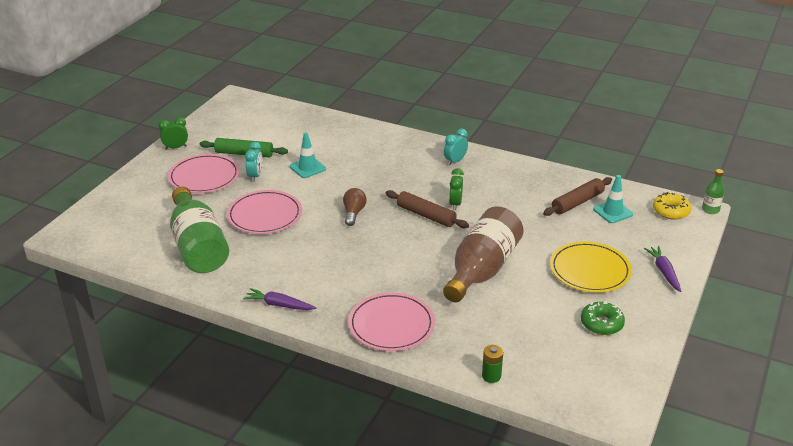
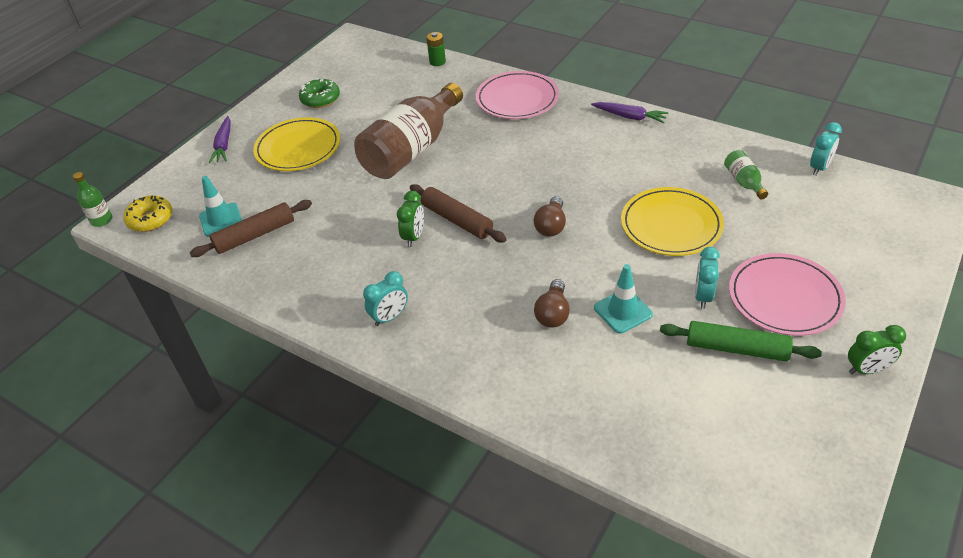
camera: 170 degrees left, 10 degrees up
green bottle [170,186,229,273] -> green bottle [724,150,768,199], size x0.41
pink plate [227,190,302,234] -> yellow plate [621,187,724,256]
none -> brown light bulb [534,279,570,328]
none -> turquoise clock [810,122,842,175]

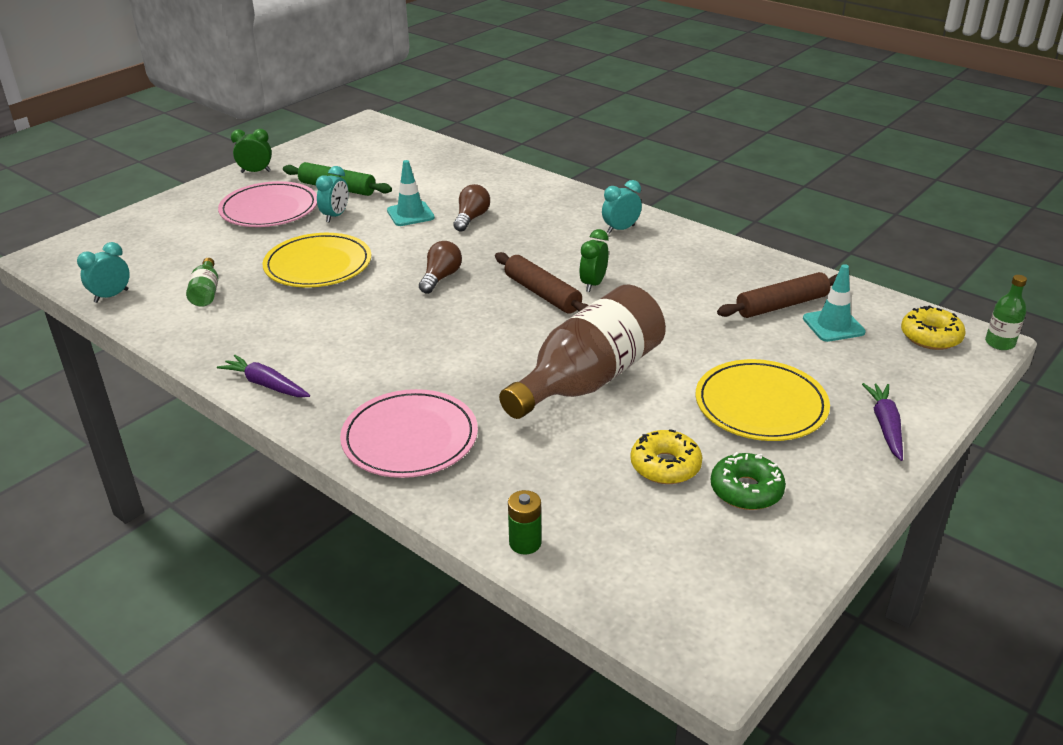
camera: 175 degrees left, 10 degrees down
none -> yellow donut [630,429,703,484]

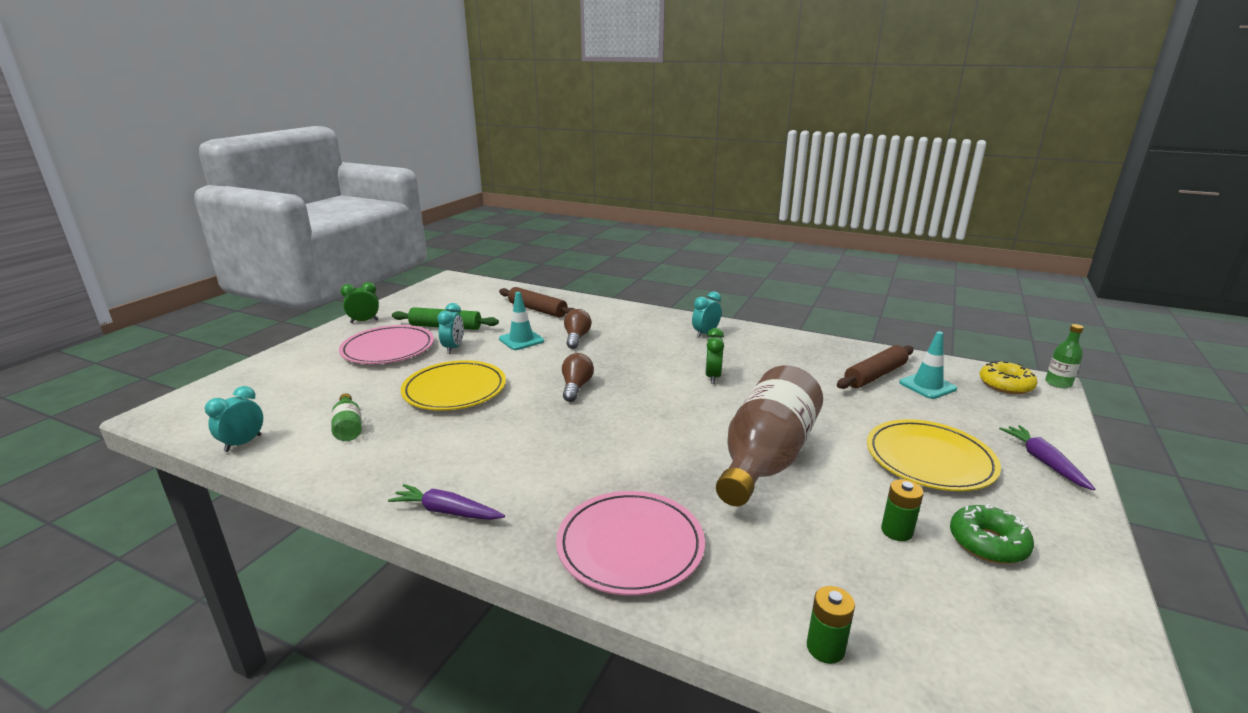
camera: 15 degrees left, 10 degrees down
brown rolling pin [495,252,589,313] -> brown rolling pin moved to [499,287,575,317]
yellow donut [630,429,703,484] -> green battery [881,479,924,541]

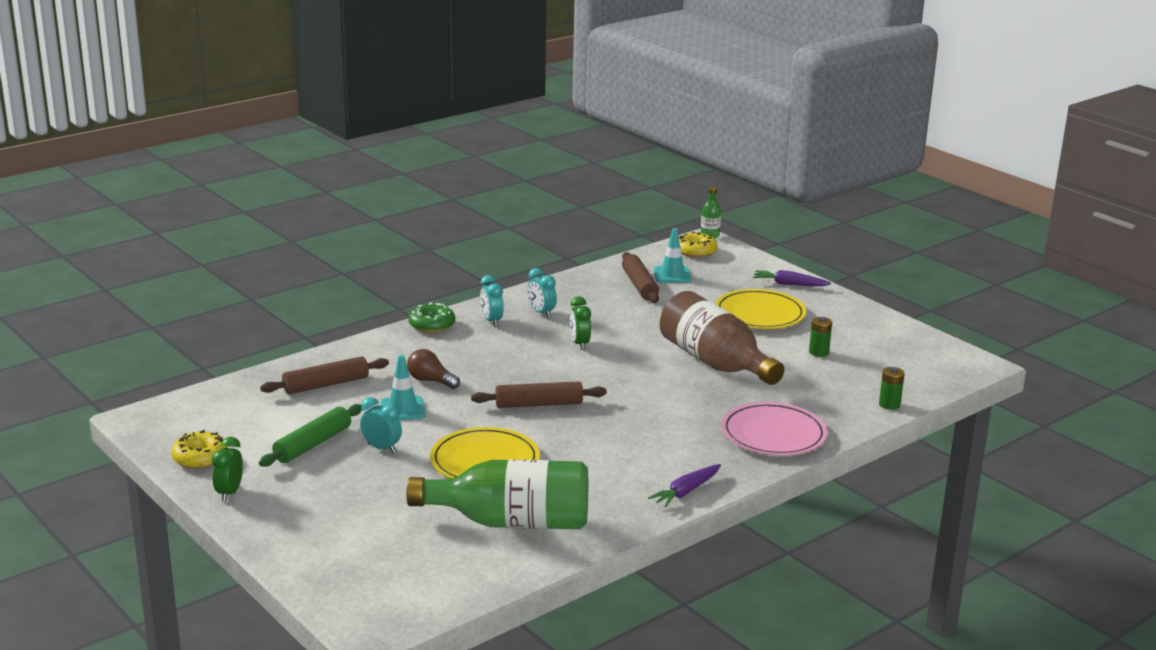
camera: 65 degrees left, 0 degrees up
turquoise clock [205,386,263,452] -> turquoise clock moved to [527,268,557,318]
green bottle [331,393,362,441] -> green bottle [406,459,588,529], size x2.42
pink plate [339,325,434,364] -> none
brown light bulb [562,353,594,402] -> brown rolling pin [471,381,607,408]
green clock [705,328,724,384] -> green clock turned 45 degrees clockwise [570,297,591,350]
green donut [950,504,1034,564] -> green donut moved to [408,302,455,333]
none -> yellow donut [171,430,228,469]

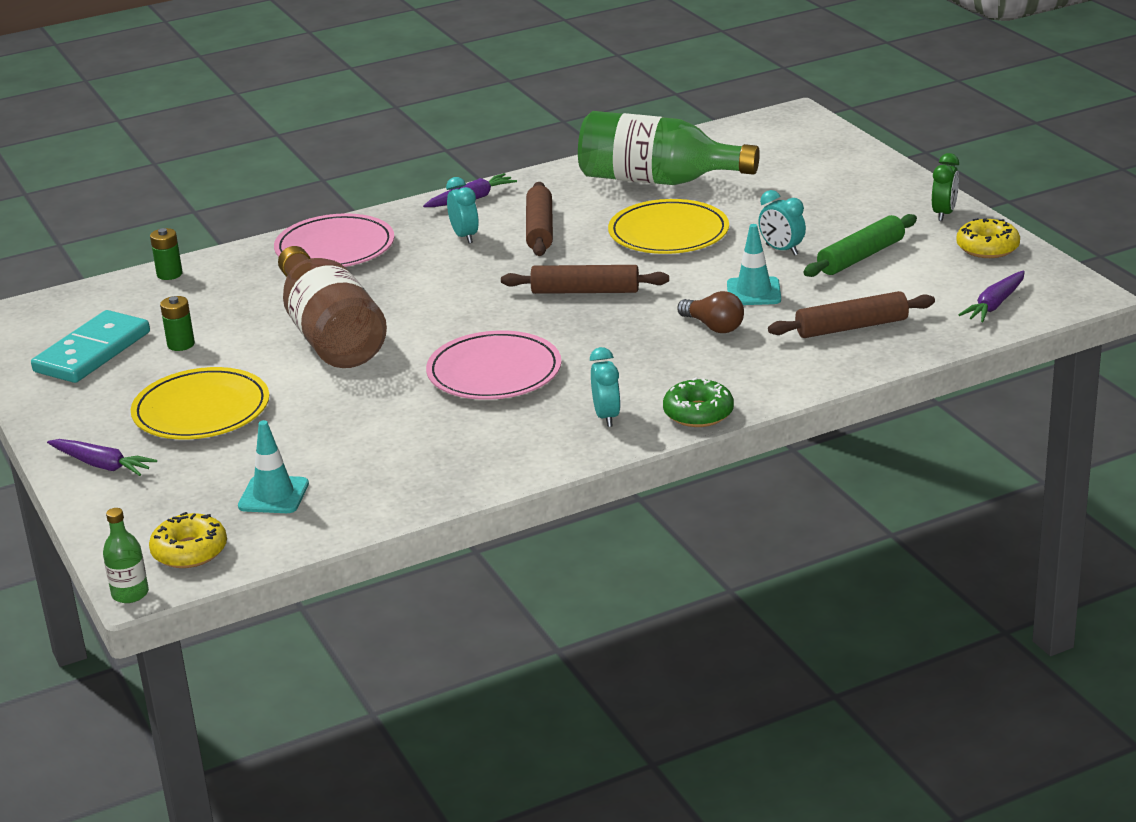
camera: 165 degrees left, 5 degrees up
turquoise clock [527,268,557,318] -> turquoise clock moved to [446,177,479,244]
green clock [570,297,591,350] -> pink plate [426,330,562,400]
brown rolling pin [622,252,659,303] -> brown rolling pin moved to [526,182,553,256]
none -> turquoise domino [31,310,150,383]
none -> purple carrot [958,271,1025,322]

